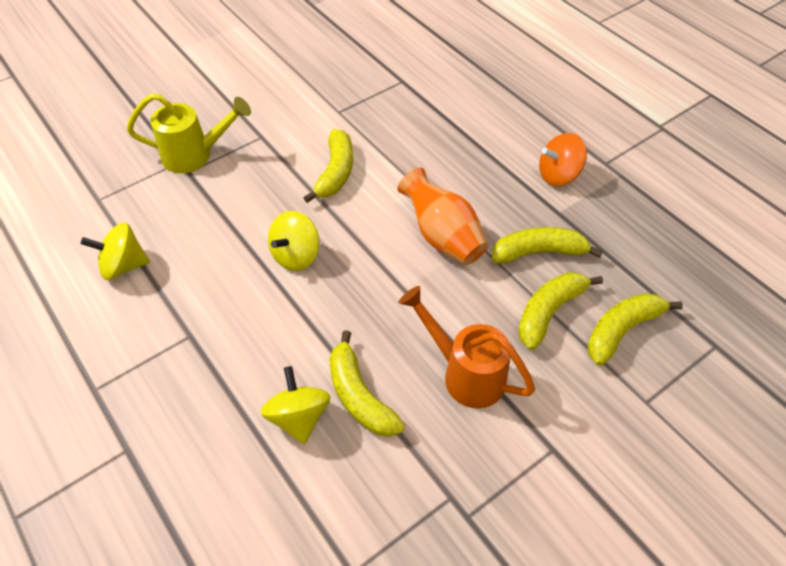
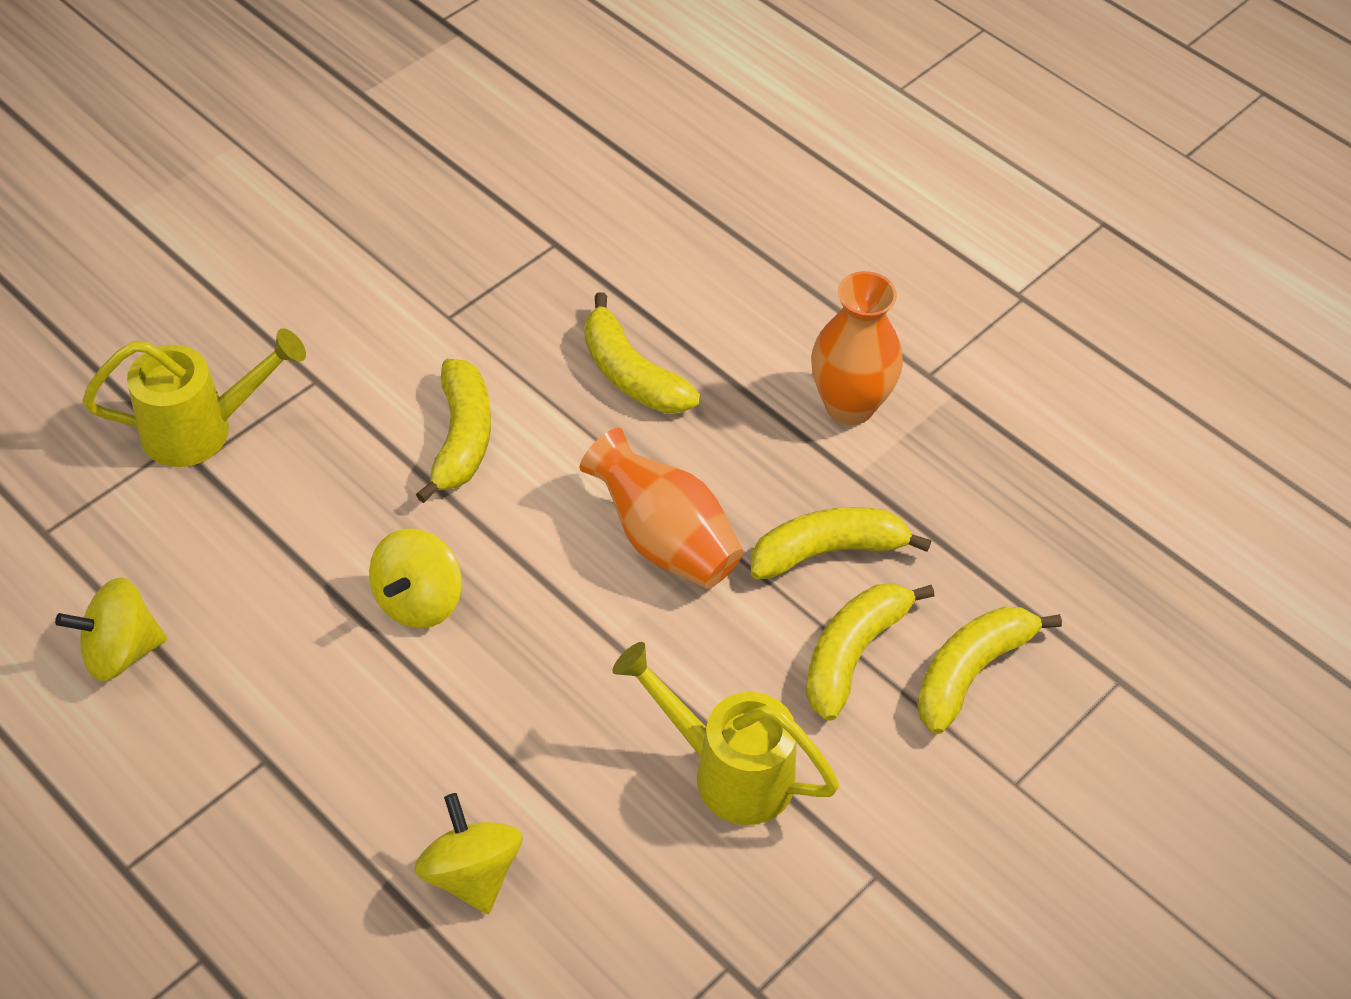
camera: 10 degrees left, 0 degrees up
yellow banana [329,330,405,437] -> yellow banana moved to [584,292,700,413]
orange watering can [399,286,535,408] -> yellow watering can [613,642,839,825]
orange spinning top [539,133,587,186] -> orange vase [811,271,903,425]

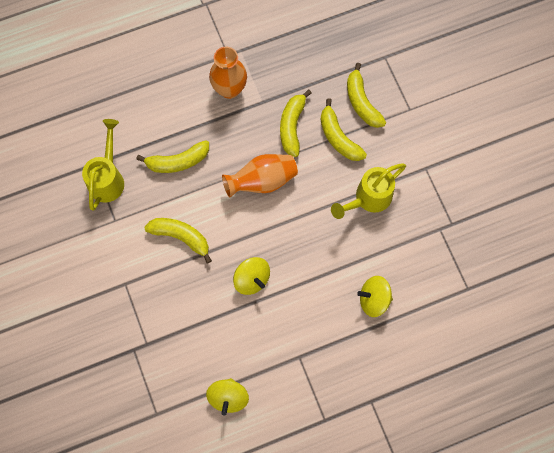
camera: 65 degrees left, 20 degrees up
yellow watering can [82,328,306,467] -> yellow watering can moved to [82,119,124,211]

